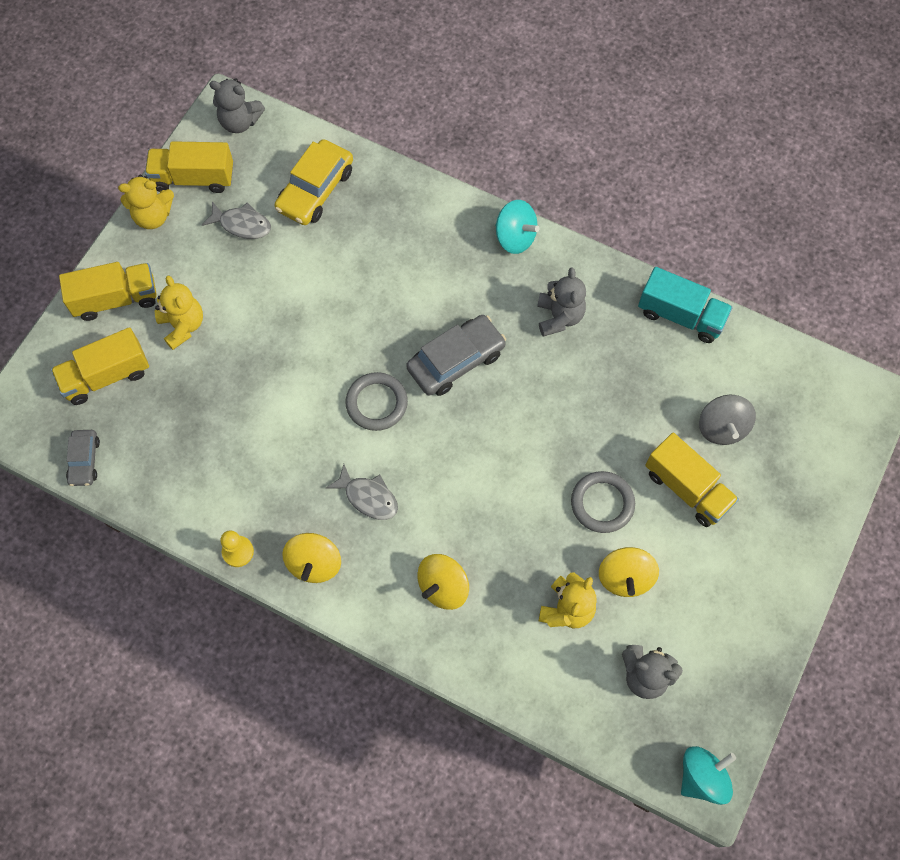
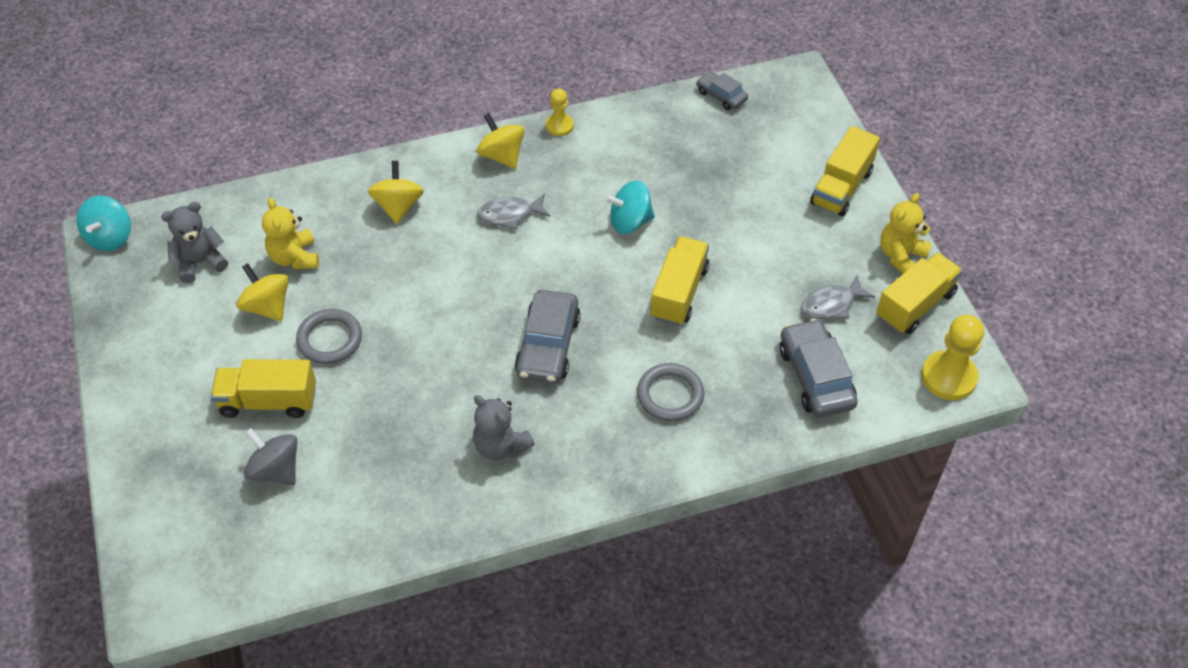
camera: 135 degrees right, 15 degrees down
yellow truck [51,327,149,405] -> yellow truck moved to [650,236,709,326]
yellow teddy bear [155,275,203,350] -> none
grey teddy bear [209,78,265,133] -> yellow pawn [921,315,984,400]
yellow car [275,139,353,225] -> grey car [780,319,858,417]
grey ring [345,372,408,431] -> grey ring moved to [637,363,705,422]
turquoise spinning top [495,200,540,254] -> turquoise spinning top moved to [605,180,655,234]
turquoise truck [638,267,733,343] -> none

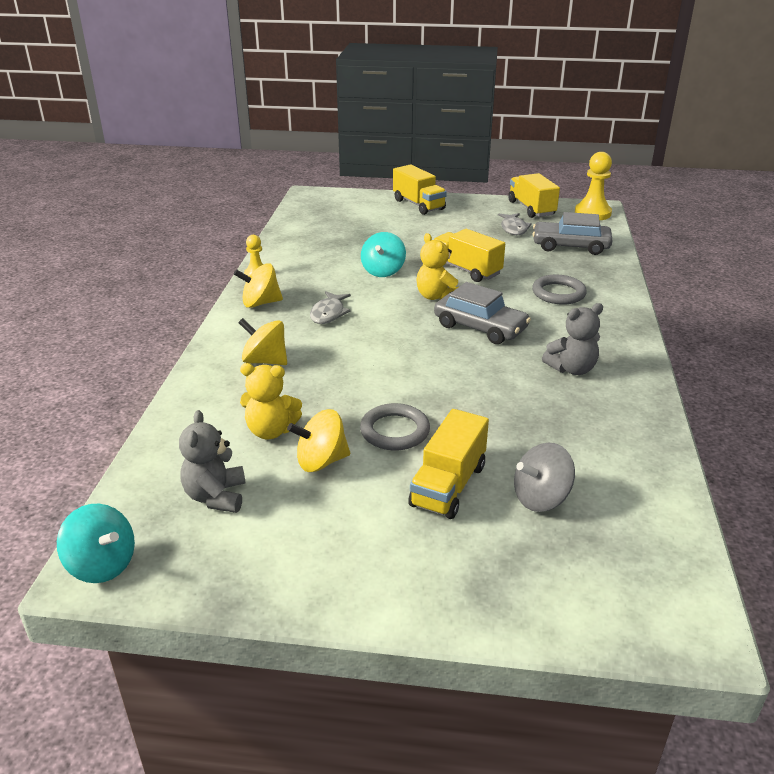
camera: 65 degrees left, 20 degrees down
grey car [696,71,748,110] -> none
yellow teddy bear [880,193,932,274] -> yellow teddy bear moved to [416,233,458,300]

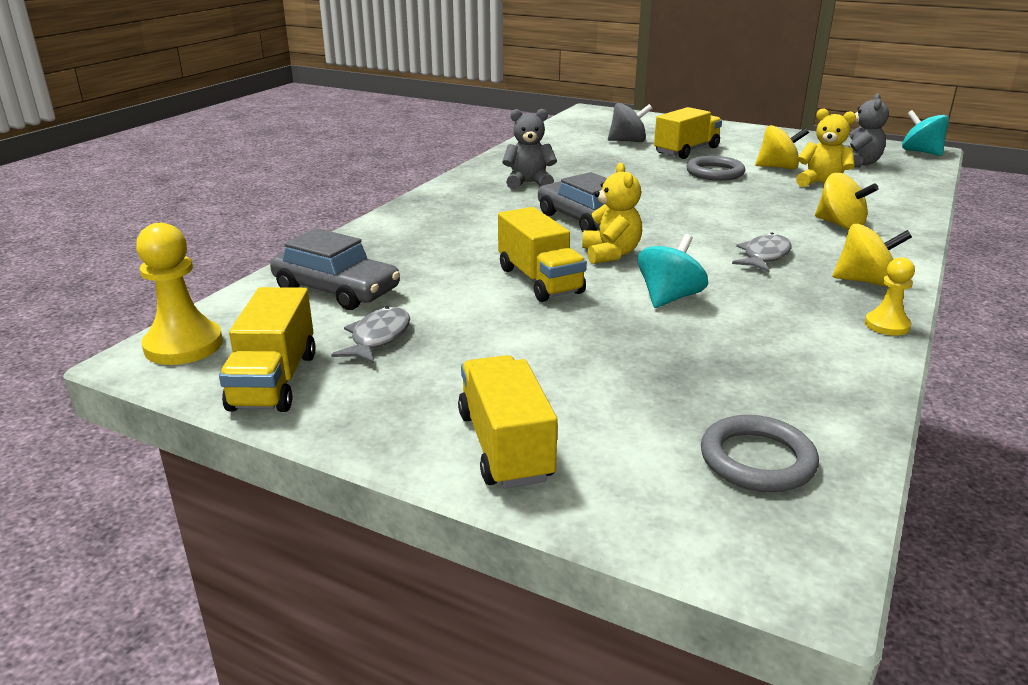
camera: 160 degrees left, 5 degrees down
grey ring [532,275,587,305] -> grey ring moved to [701,415,819,492]

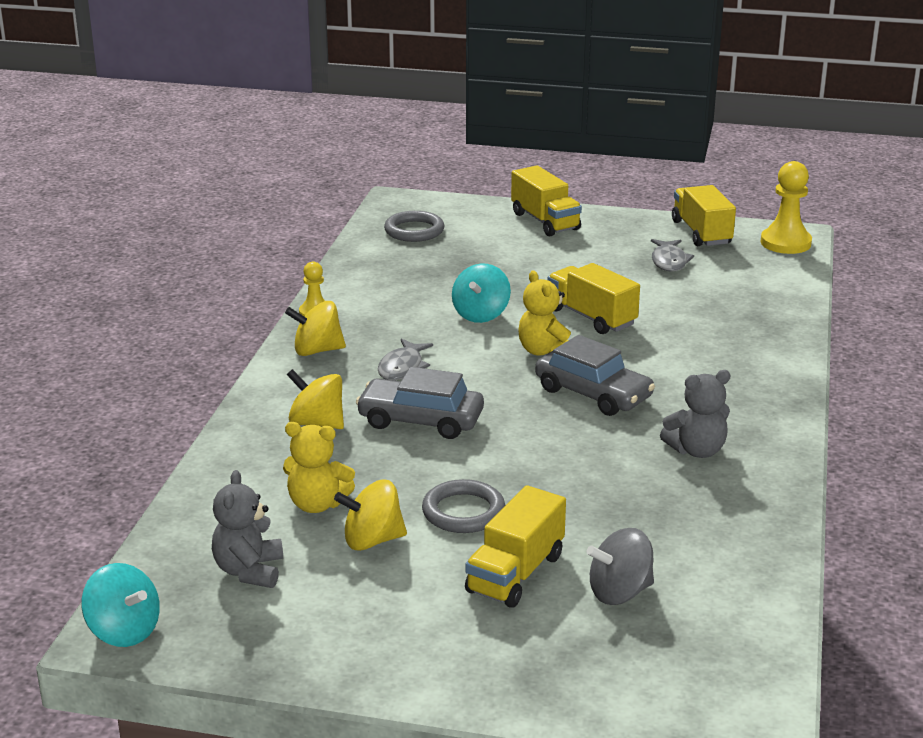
camera: 165 degrees right, 0 degrees up
grey car [270,228,400,310] -> grey car moved to [356,367,484,439]

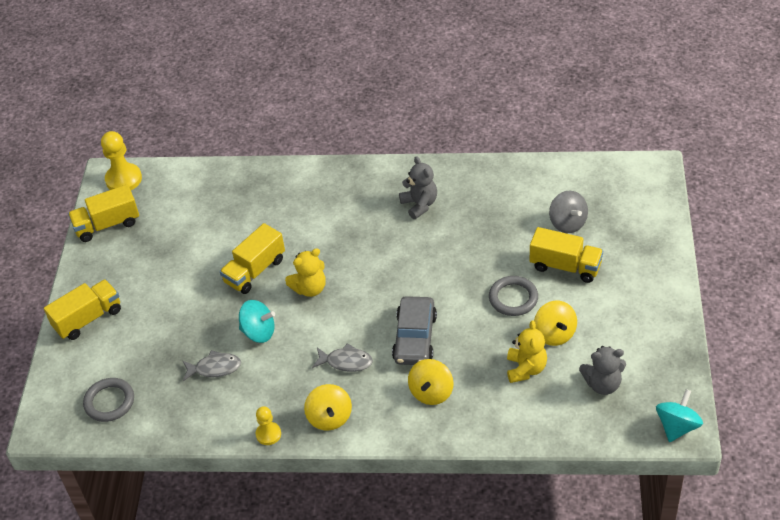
camera: 95 degrees left, 20 degrees up
grey car [535,335,655,416] -> none
grey fish [651,239,694,272] -> grey fish moved to [183,350,241,381]

